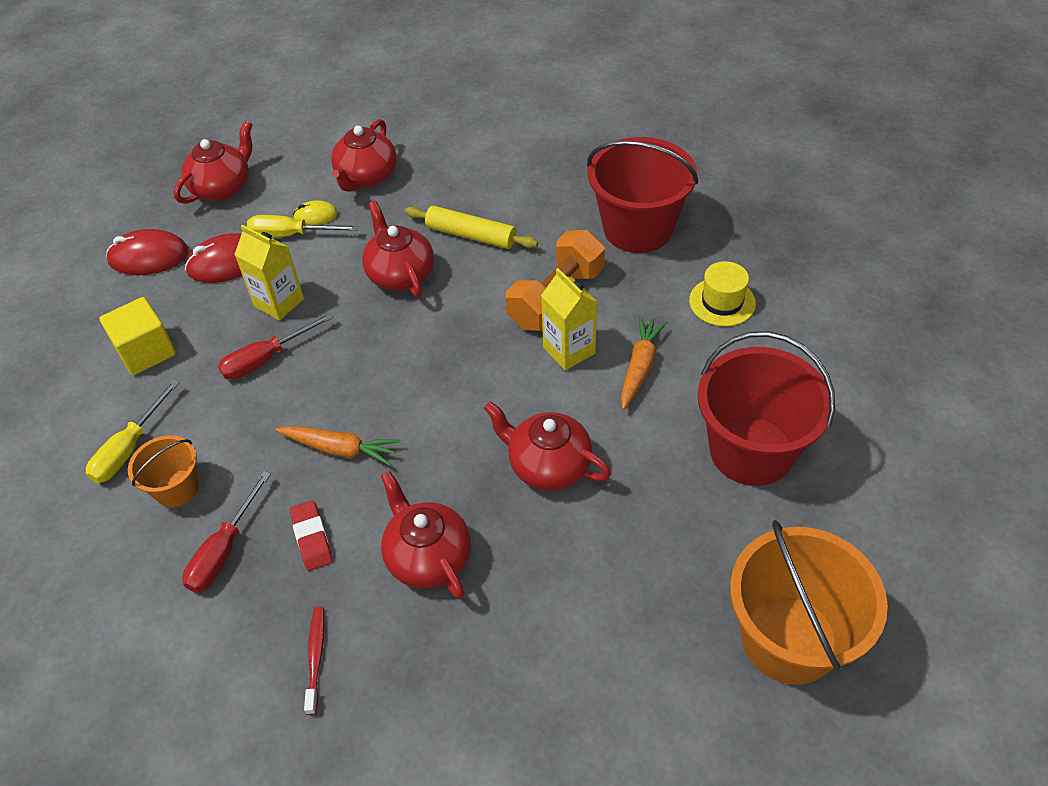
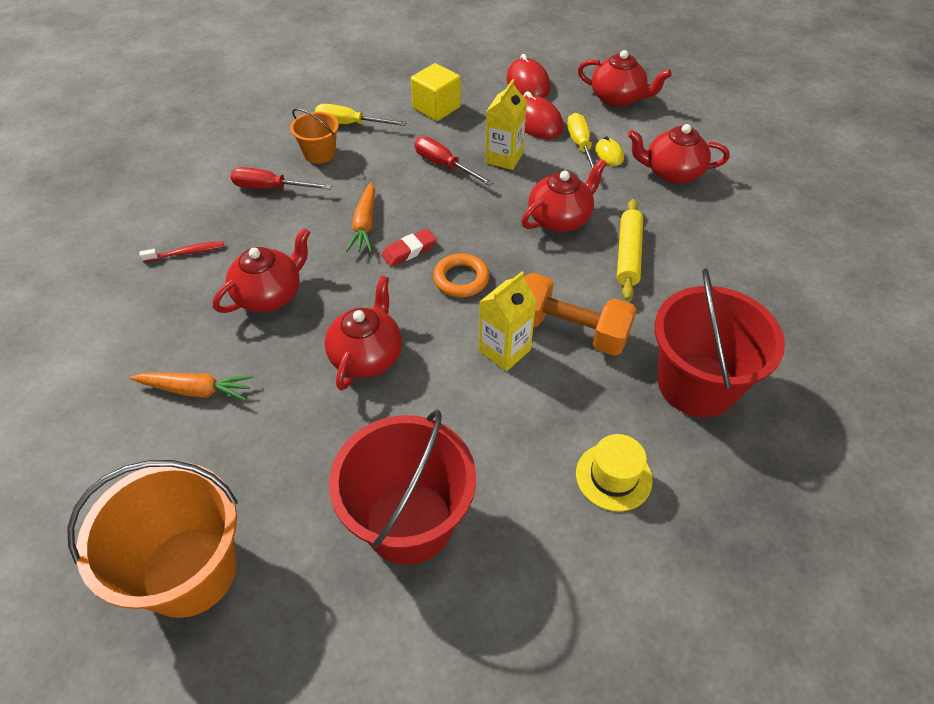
camera: 75 degrees right, 0 degrees up
red eraser [290,500,333,571] -> red eraser moved to [381,229,437,267]
orange carrot [621,315,667,410] -> orange carrot moved to [130,372,254,401]
none -> orange ring [433,253,489,297]

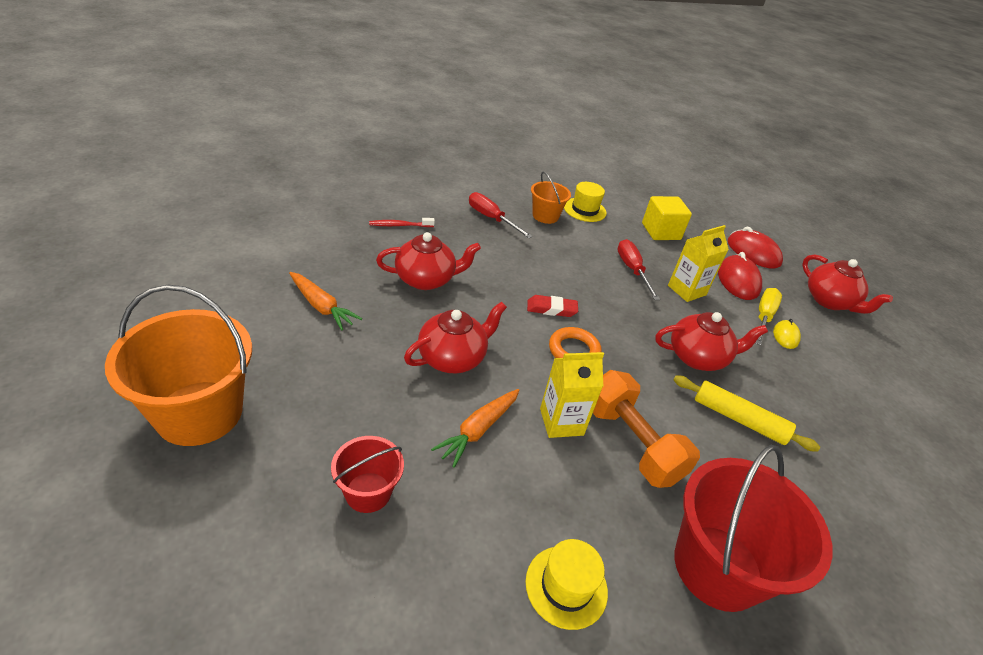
camera: 30 degrees right, 10 degrees down
red toothbrush [139,241,224,262] -> red toothbrush turned 150 degrees clockwise [369,218,435,227]
yellow screwdriver [315,104,407,126] -> yellow hat [564,182,607,222]
red bucket [329,410,476,565] -> red bucket [331,436,404,513], size x0.53
orange carrot [346,182,375,252] -> orange carrot moved to [431,389,519,468]
red mouse [506,54,551,98] -> red mouse turned 60 degrees counterclockwise [728,227,783,269]
yellow rolling pin [617,199,643,301] -> yellow rolling pin turned 75 degrees clockwise [674,376,820,452]
red teapot [628,124,730,184] -> none

